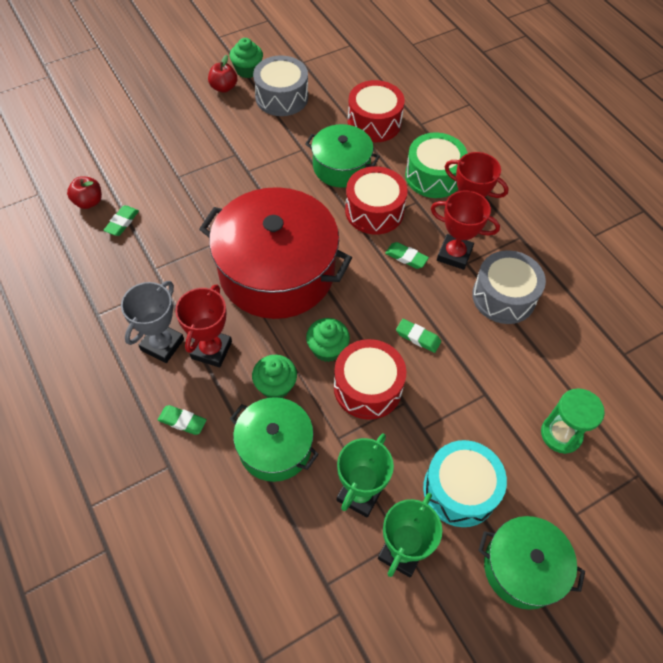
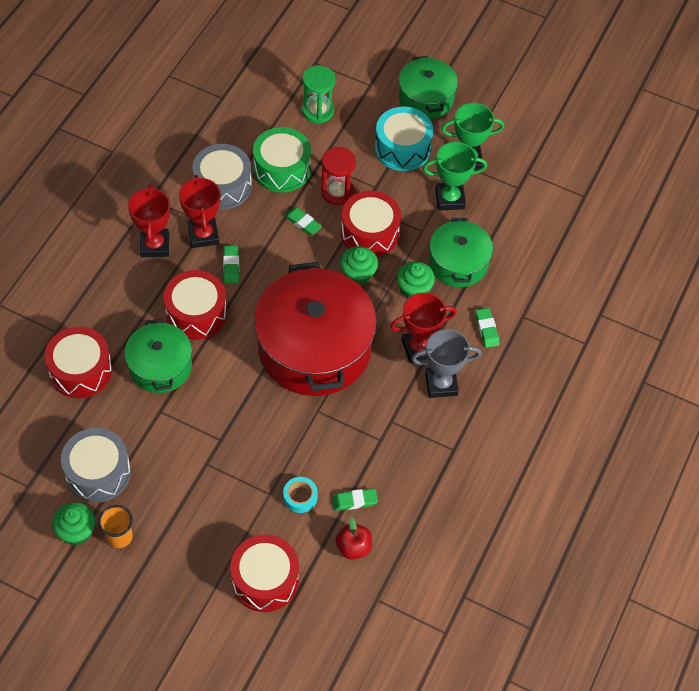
camera: 125 degrees left, 0 degrees up
red apple [208,55,237,93] -> orange cup [98,505,133,548]
green eraser [396,319,441,353] -> green eraser turned 45 degrees counterclockwise [285,207,322,235]
green drum [405,133,468,198] -> green drum moved to [253,127,311,192]
none -> red drum [230,535,299,612]
none -> turquoise tape [283,477,318,513]
none -> red hourglass [321,147,356,205]

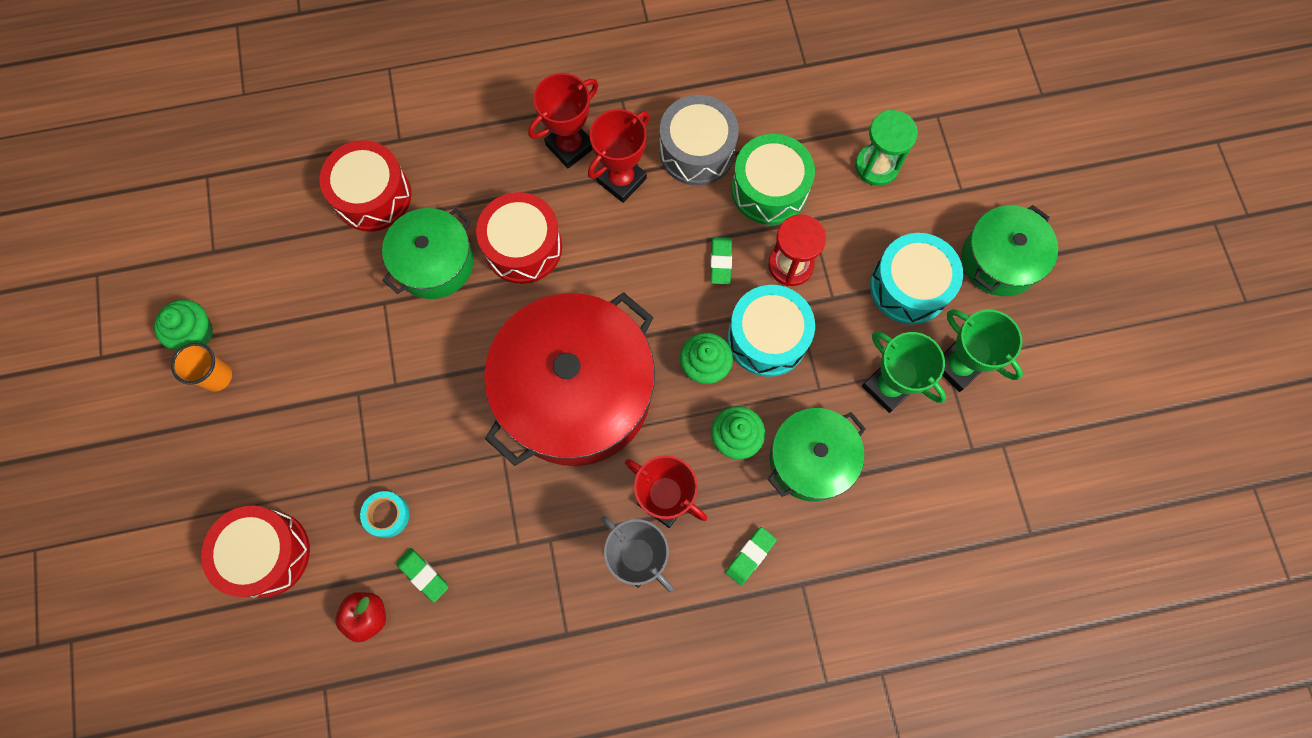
camera: 55 degrees right, 15 degrees up
grey drum [61,428,131,503] -> none
green eraser [223,246,239,283] -> none
red drum [341,191,401,257] -> turquoise drum [728,285,815,377]

